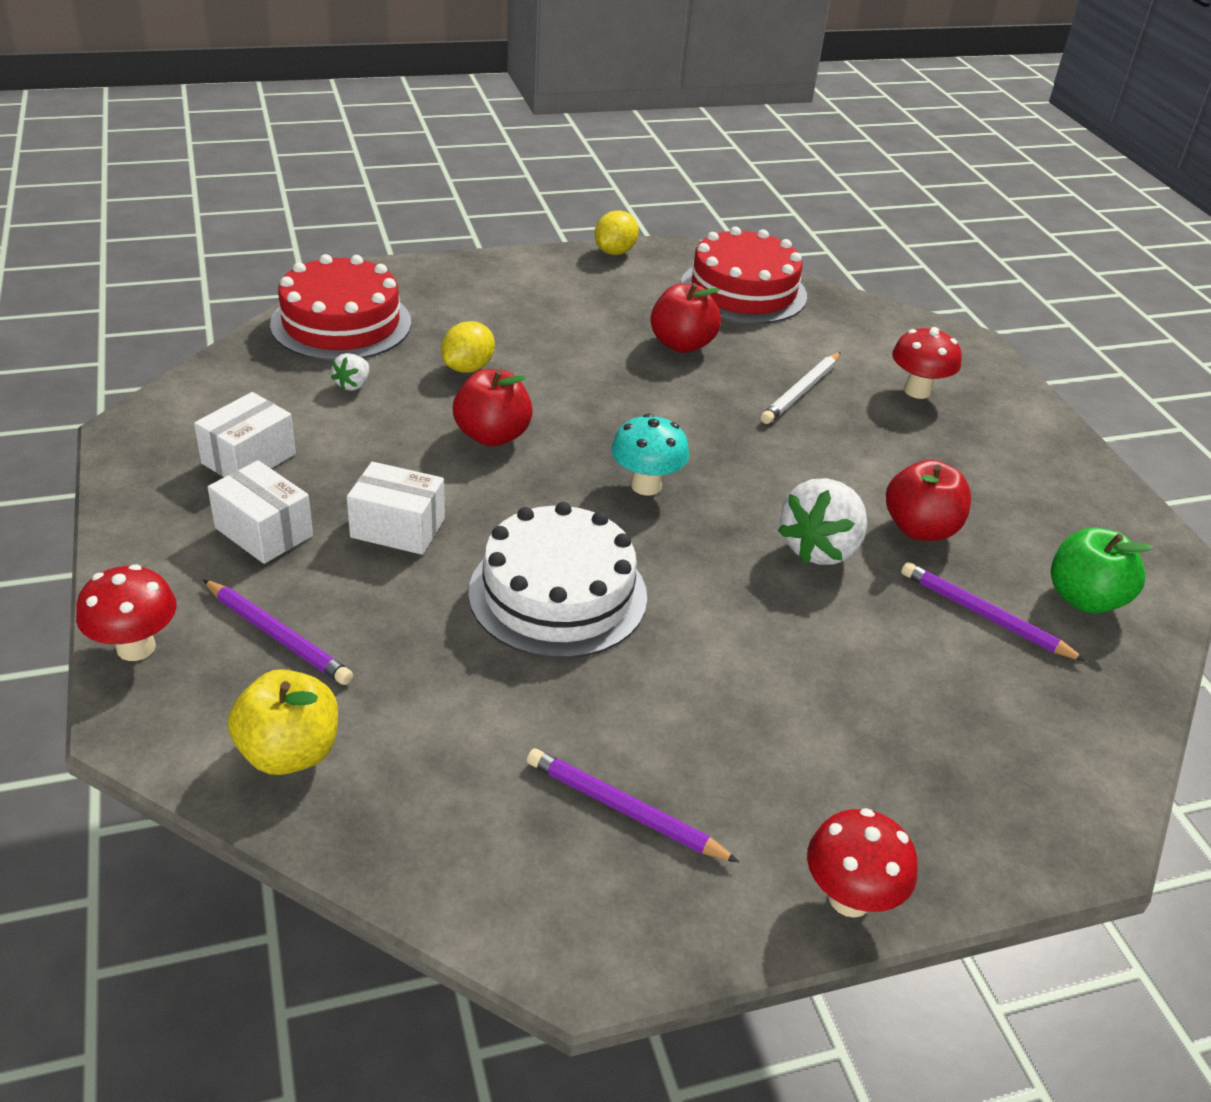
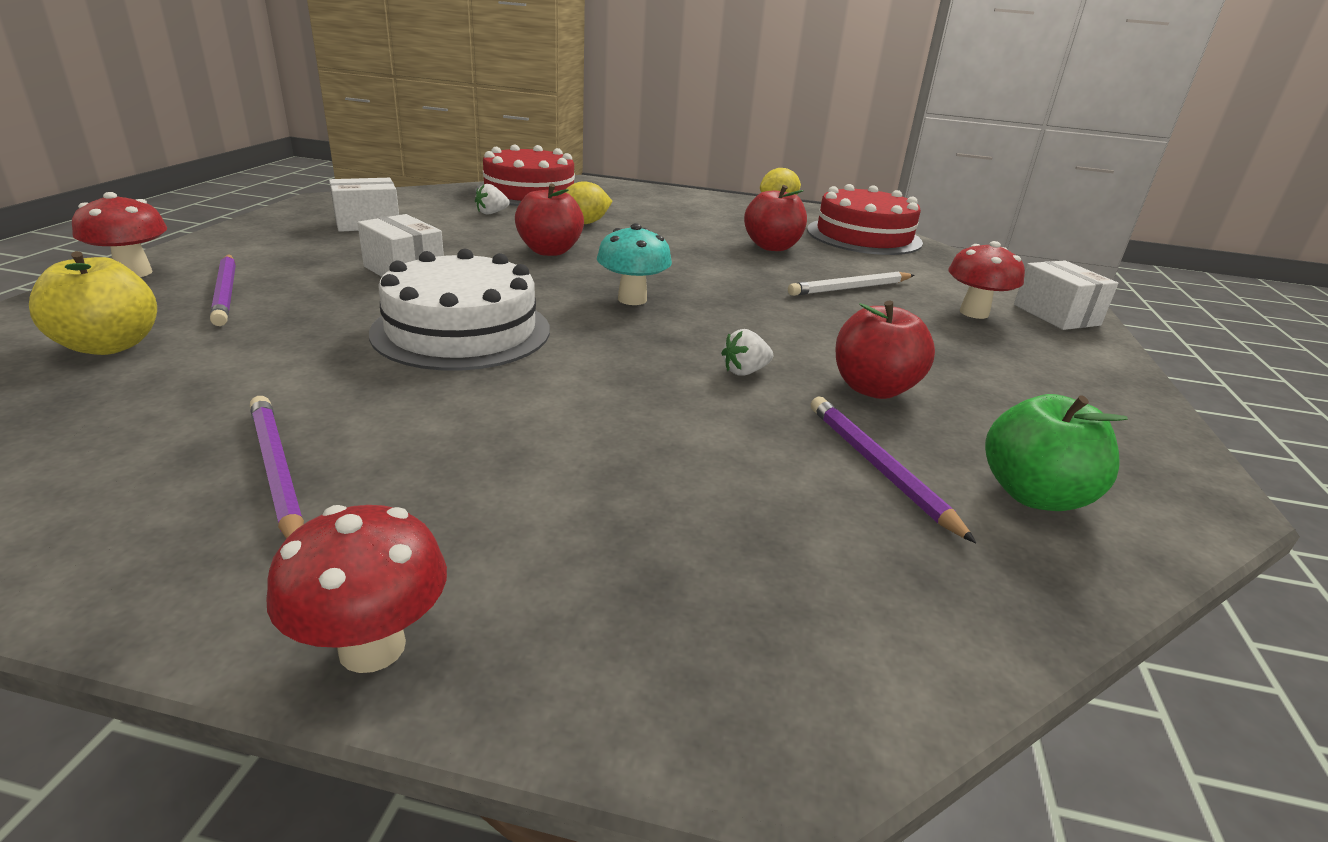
camera: 30 degrees right, 10 degrees down
white box [208,460,313,564] -> white box moved to [1014,260,1118,330]
white strawberry [778,478,867,565] -> white strawberry [721,329,773,376], size x0.49

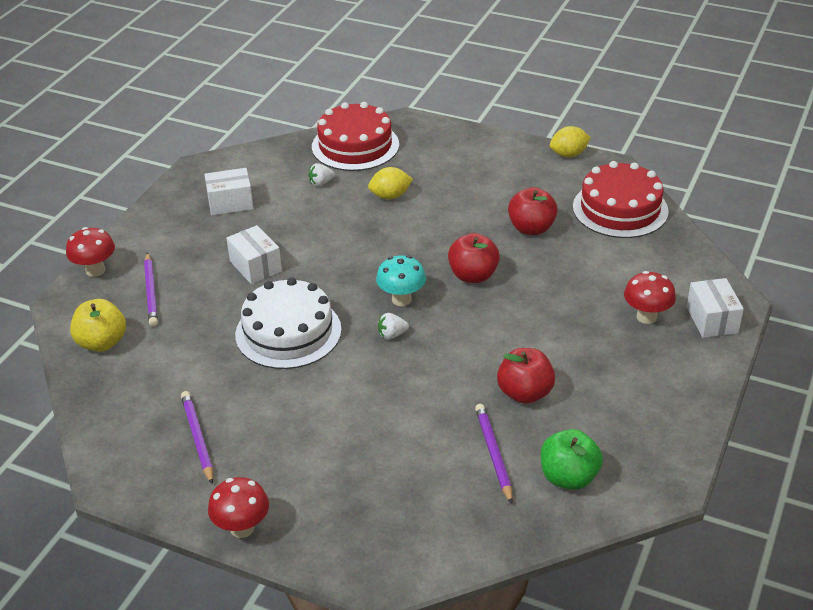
camera: 15 degrees right, 10 degrees up
red apple [515,184,584,256] -> red apple moved to [448,233,500,283]
white strawberry [721,329,773,376] -> white strawberry moved to [378,313,409,340]
white pencil [788,272,914,296] -> none

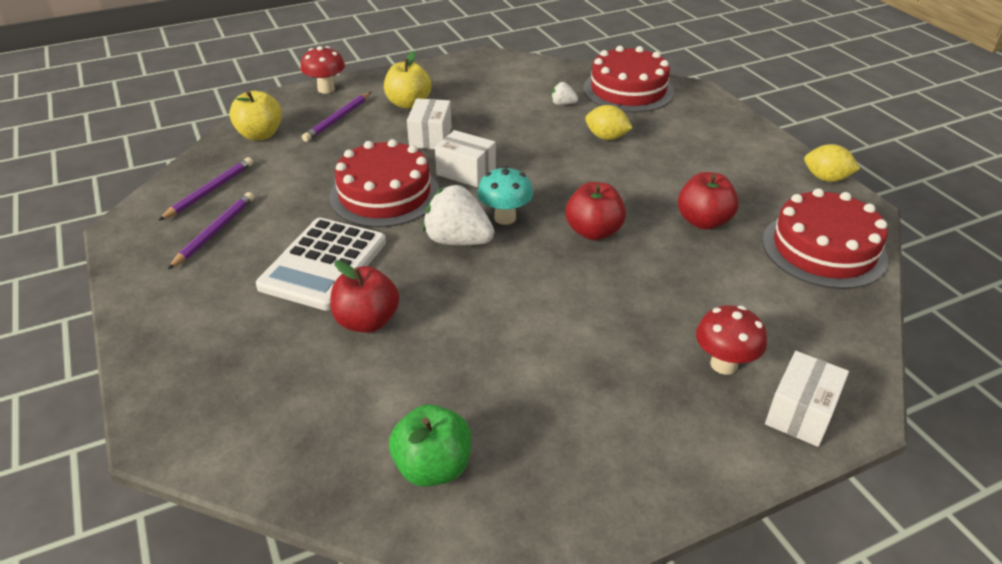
camera: 40 degrees right, 0 degrees up
white box [204,168,254,215] -> white box moved to [435,130,496,187]
red mushroom [208,477,269,538] -> none
white cake [235,277,342,369] -> red cake [329,139,439,227]
white strawberry [378,313,409,340] -> white strawberry [423,185,494,245], size x2.05
purple pencil [475,404,513,504] -> purple pencil moved to [158,157,253,221]
red apple [497,348,555,404] -> red apple moved to [330,260,399,333]
none -> white calculator [256,218,386,311]
none -> yellow apple [384,51,431,109]

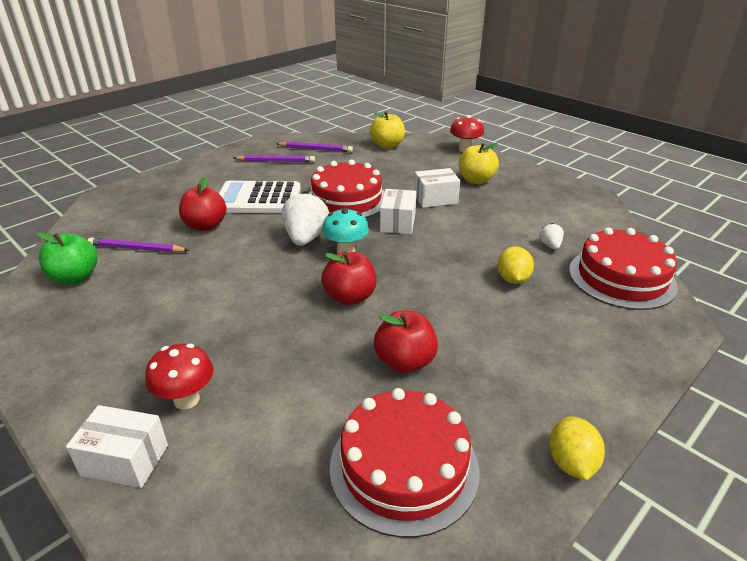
camera: 70 degrees right, 5 degrees down
purple pencil [302,92,371,142] -> purple pencil moved to [88,238,189,253]

